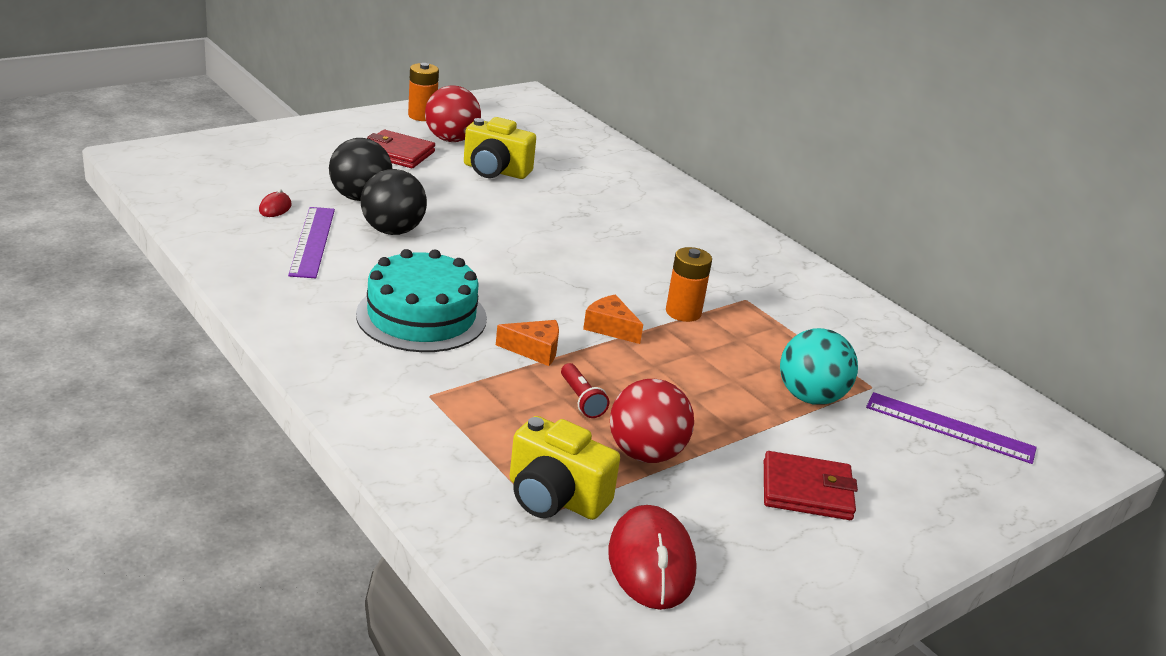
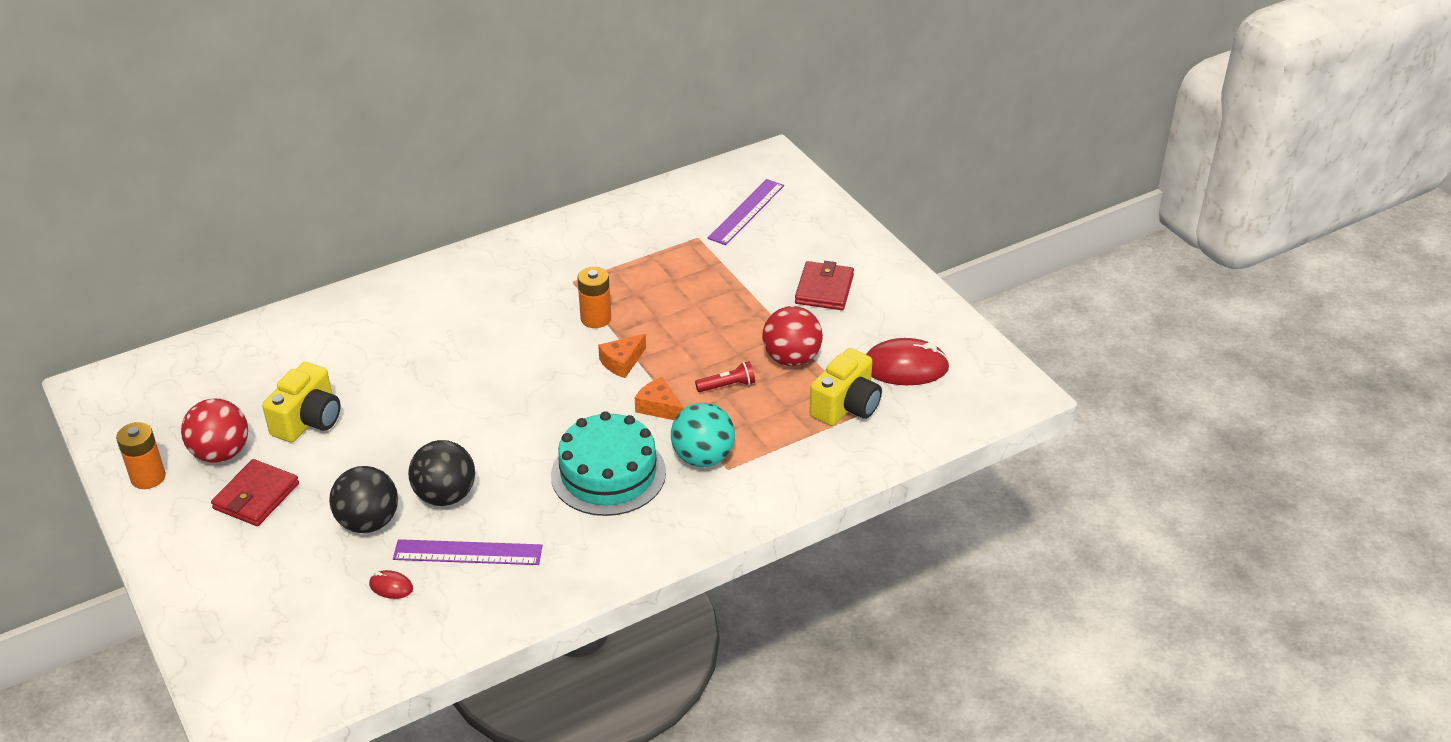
camera: 80 degrees left, 10 degrees up
orange cheese [496,320,559,366] -> orange cheese turned 60 degrees counterclockwise [635,377,684,420]
turquoise ball [780,328,858,405] -> turquoise ball moved to [671,403,735,467]

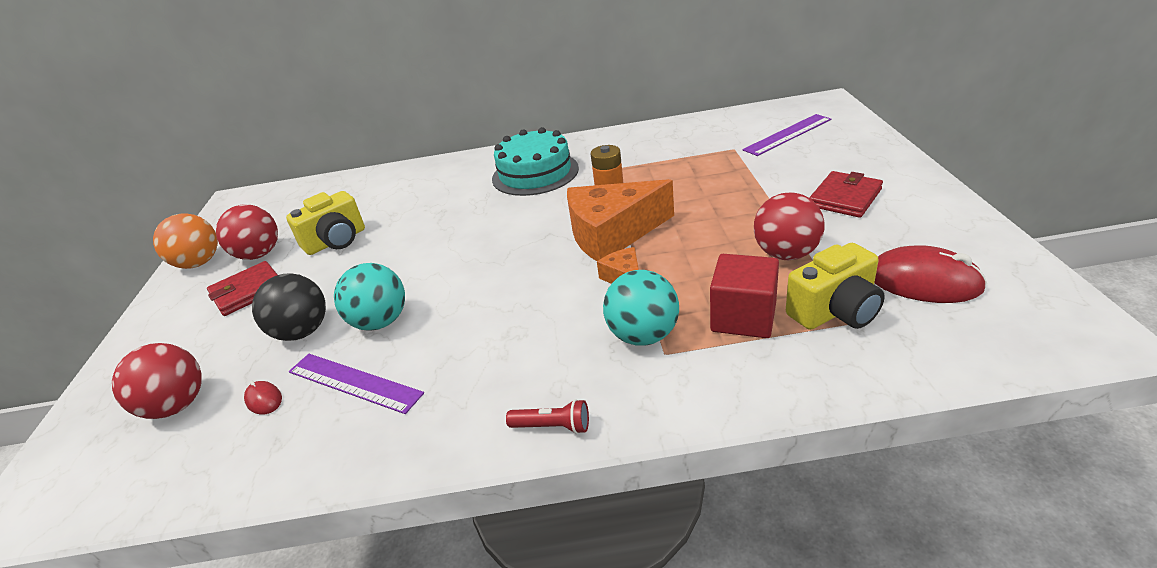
camera: 30 degrees right, 5 degrees down
orange battery [116,422,166,489] -> orange ball [153,213,218,269]
black ball [408,440,475,506] -> turquoise ball [334,263,405,331]
turquoise cake [551,411,666,516] -> turquoise cake moved to [492,127,579,196]
orange cheese [598,334,646,378] -> orange cheese [567,179,674,261], size x2.16
red flashlight [695,361,755,392] -> red flashlight moved to [506,399,589,434]
none -> red ball [112,343,202,419]
none -> red cube [710,254,779,338]

